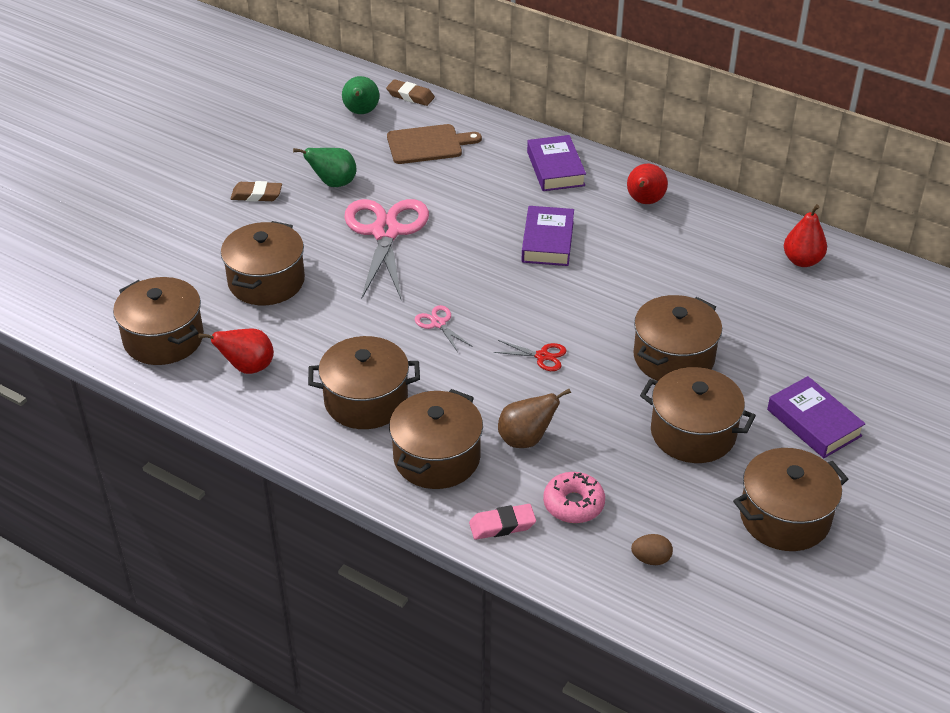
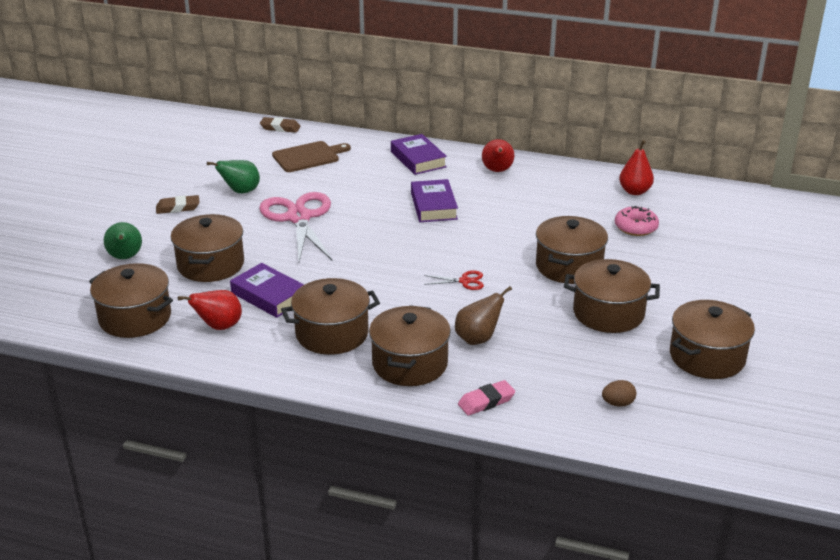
camera: 15 degrees left, 10 degrees down
green pear [342,76,380,114] -> green pear moved to [104,222,142,259]
pink scissors [415,305,472,352] -> none
pink donut [543,472,605,523] -> pink donut moved to [615,206,659,236]
purple book [767,376,865,458] -> purple book moved to [230,263,304,318]

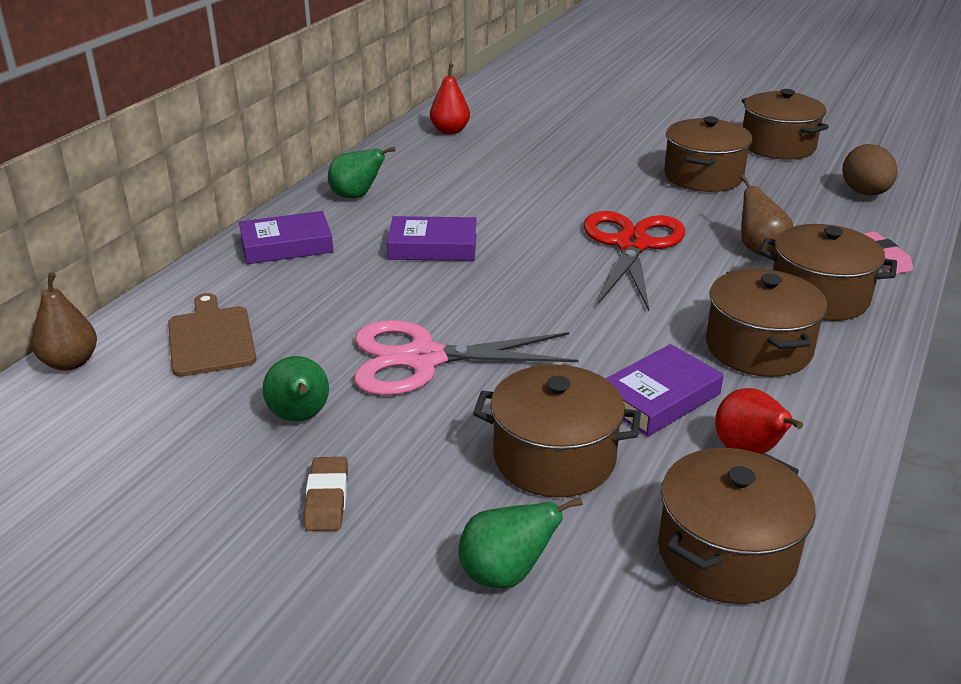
camera: 80 degrees left, 0 degrees up
brown eraser [260,117,301,133] -> brown pear [31,272,97,371]
red scissors [424,270,484,290] -> red scissors [583,211,685,311], size x2.38
red pear [482,139,514,172] -> green pear [328,147,395,198]
brown pot [536,216,608,284] -> none
brown egg [602,380,636,407] -> brown egg [842,144,898,195], size x1.80
pink donut [615,206,659,236] -> none

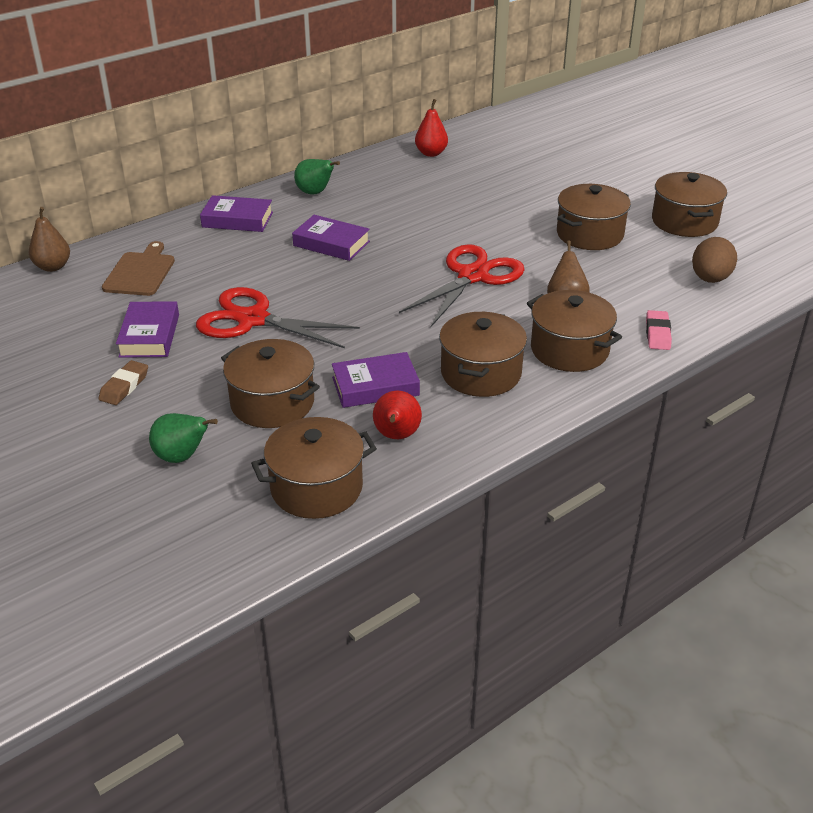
camera: 25 degrees right, 5 degrees up
green pear [262,356,329,421] -> purple book [116,301,179,358]
pink scissors [354,320,579,395] -> red scissors [196,287,360,348]

